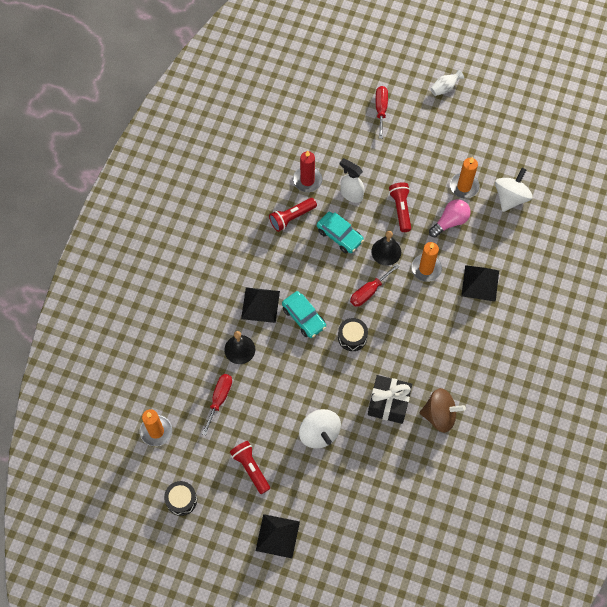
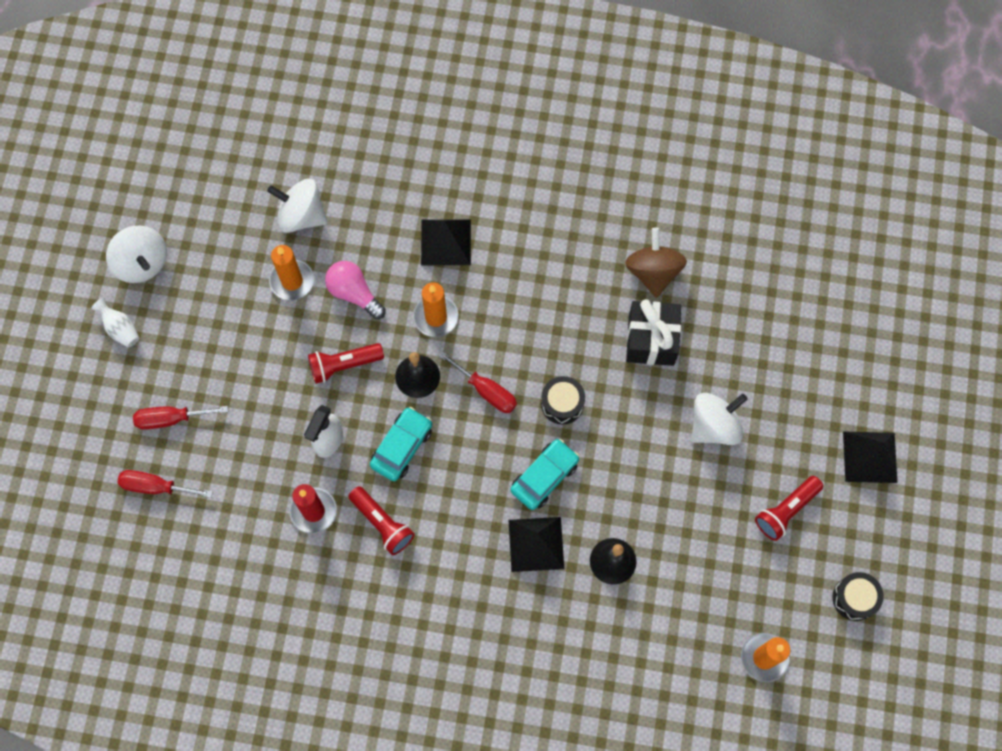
camera: 100 degrees left, 5 degrees up
red screwdriver [202,374,232,435] -> red screwdriver moved to [118,470,213,498]
none -> white spinning top [106,226,167,283]

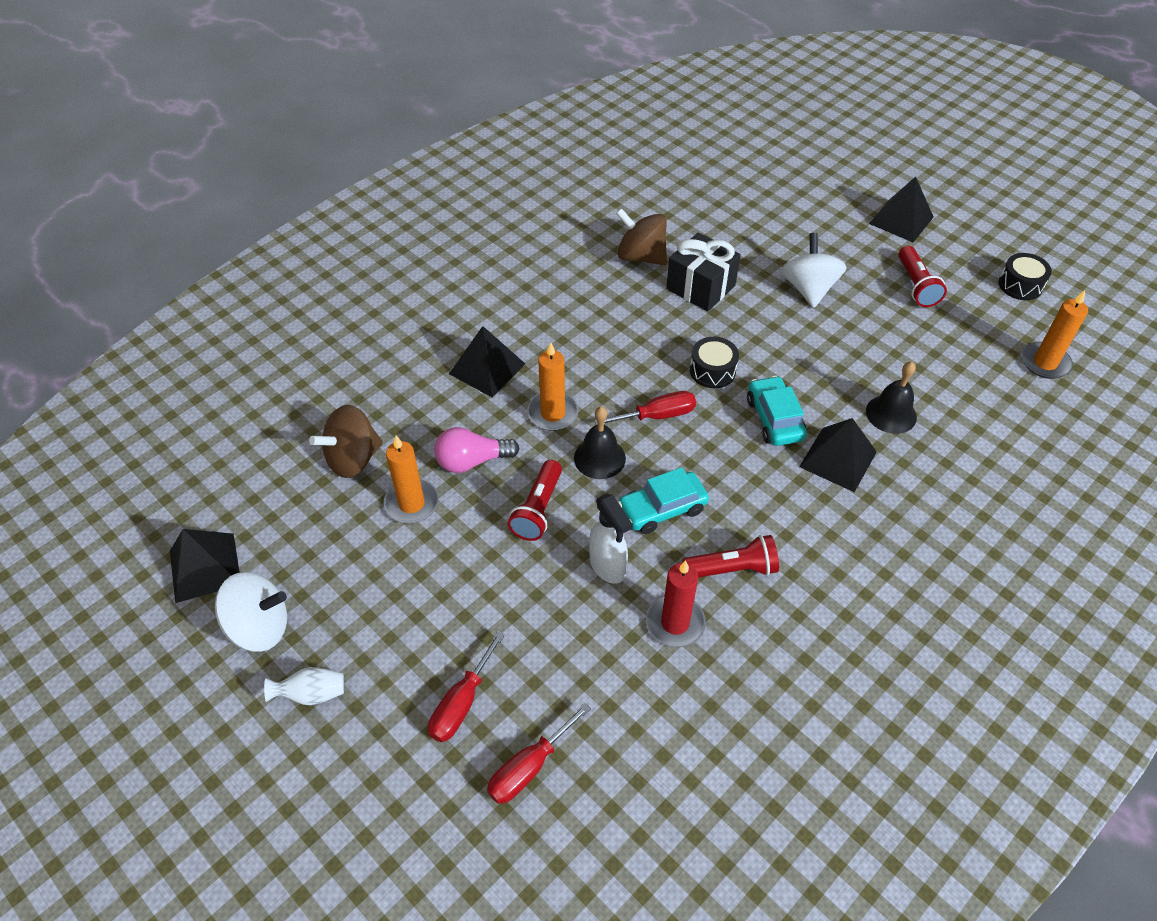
camera: 55 degrees left, 20 degrees down
white spinning top [267,179,328,233] -> brown spinning top [309,405,383,478]
turquoise car [370,407,432,481] -> turquoise car turned 90 degrees counterclockwise [618,467,709,534]
none -> black pyramid [170,529,240,603]

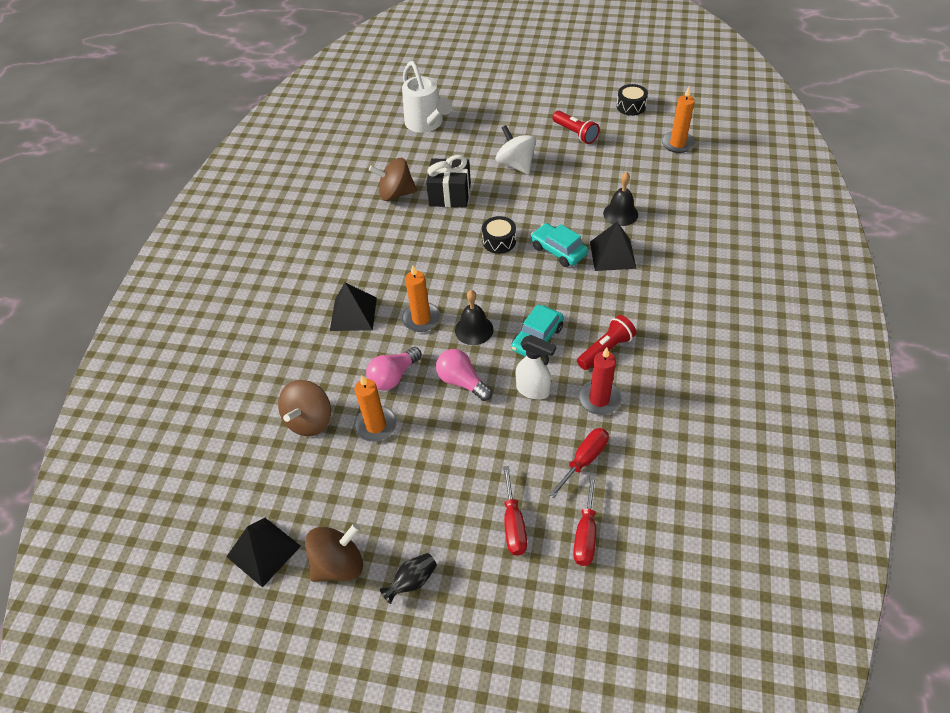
camera: 30 degrees left, 0 degrees up
white spinning top [215,572,287,652] -> brown spinning top [305,524,363,582]
white vase [264,667,344,705] -> black vase [380,553,437,604]
red flashlight [508,460,562,541] -> pink light bulb [436,349,492,401]
red screwdriver [594,391,696,425] -> red screwdriver moved to [549,428,609,498]
black pyramid [869,176,934,242] -> none
none -> white watering can [402,61,452,133]

